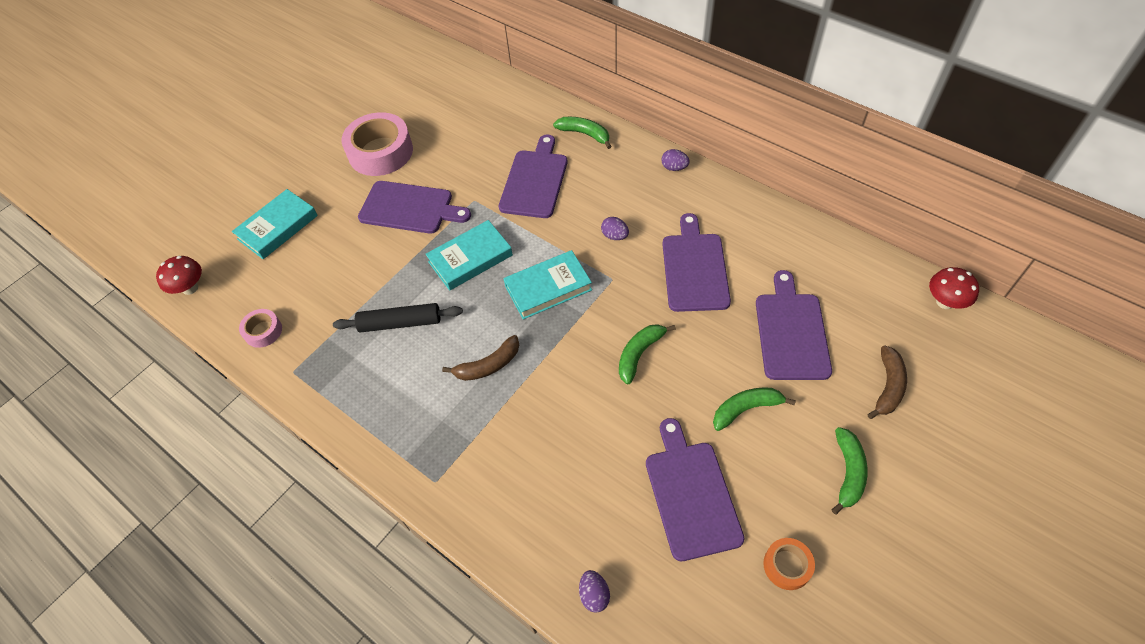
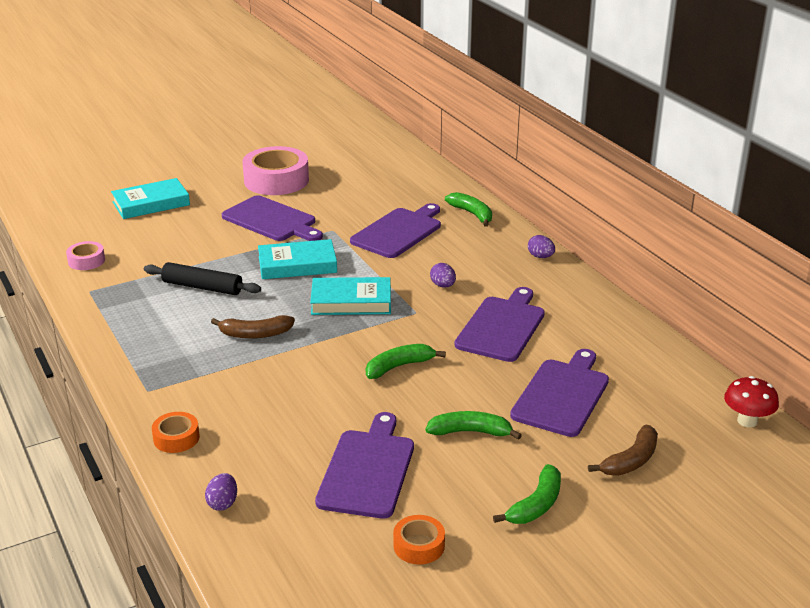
camera: 20 degrees right, 25 degrees down
red mushroom [156,256,202,295] -> none
none -> orange tape [152,412,200,453]

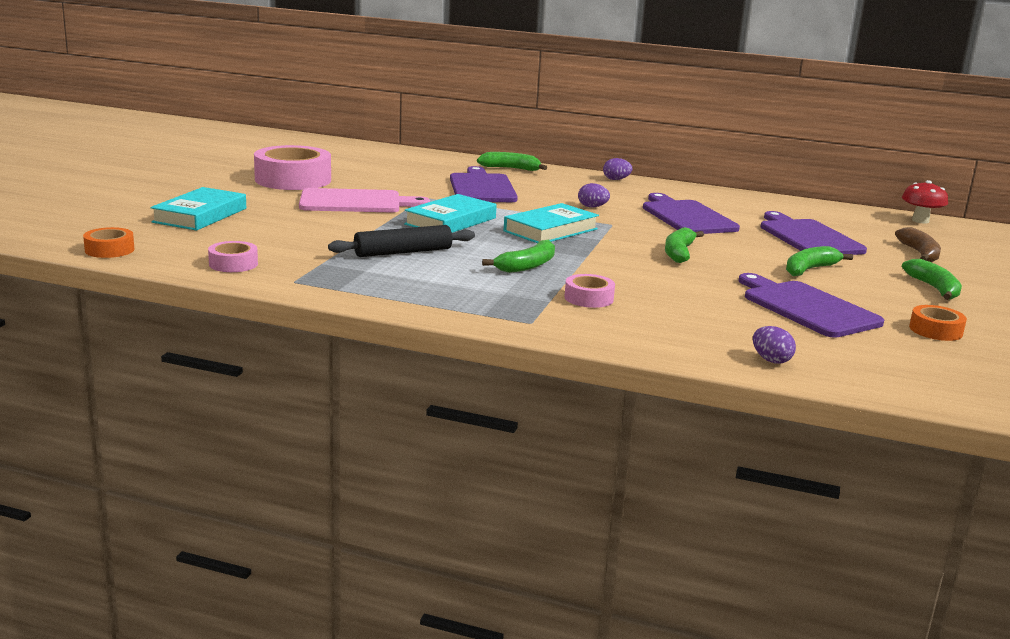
camera: 45 degrees left, 10 degrees down
orange tape [152,412,200,453] -> orange tape moved to [83,227,134,258]
brown banana [211,315,295,339] -> green banana [482,240,555,273]
purple cutting board [222,195,323,241] -> pink cutting board [299,188,430,212]
none -> pink tape [564,274,615,308]

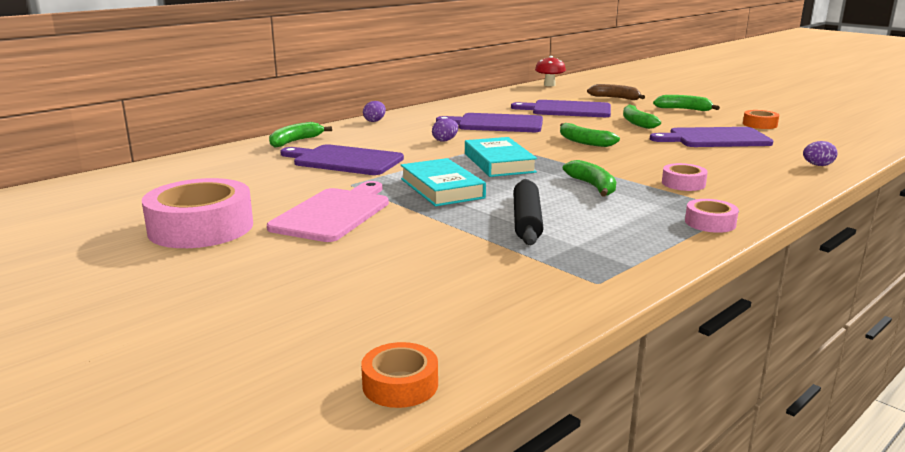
camera: 60 degrees left, 0 degrees up
turquoise book [150,187,246,231] -> none
pink tape [208,241,258,272] -> pink tape moved to [685,199,739,233]

